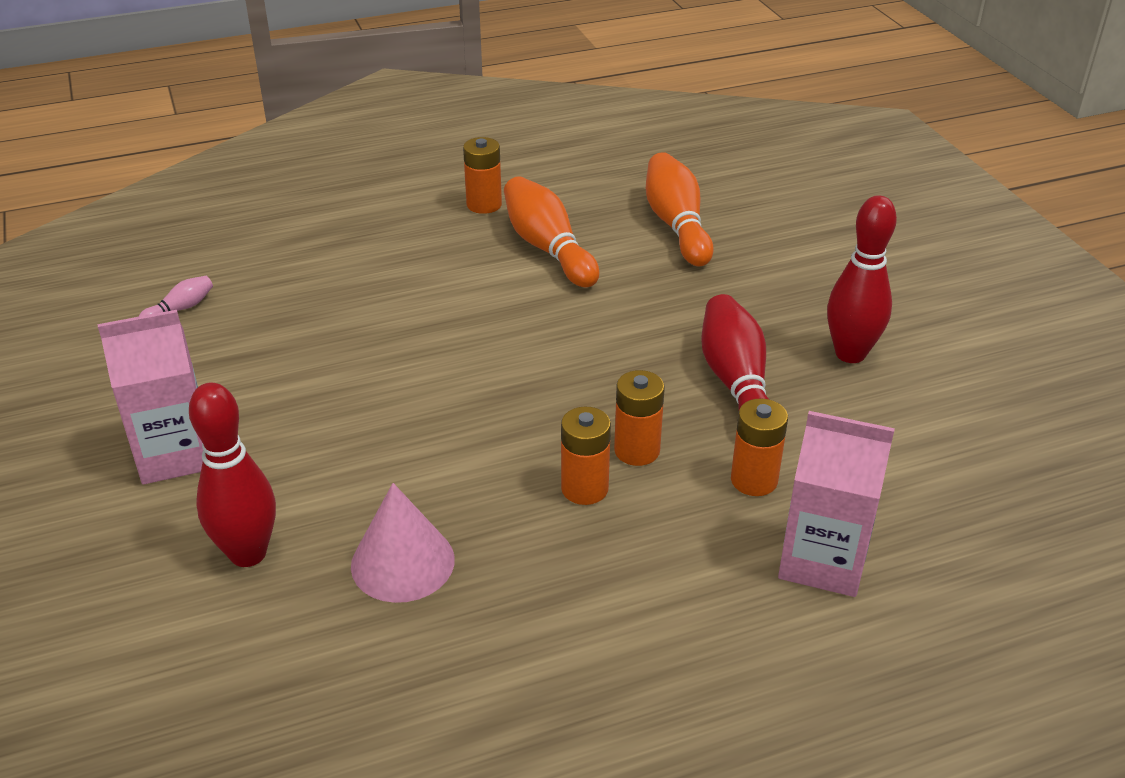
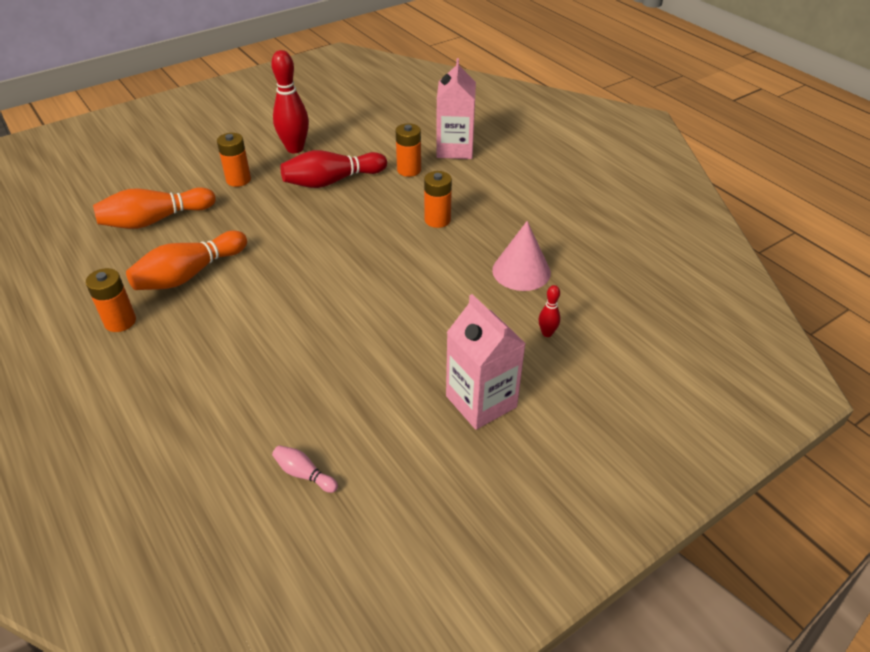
camera: 105 degrees left, 5 degrees up
red bowling pin [189,383,276,567] -> red bowling pin [538,285,560,337], size x0.47
orange battery [614,370,665,466] -> orange battery moved to [217,133,251,187]

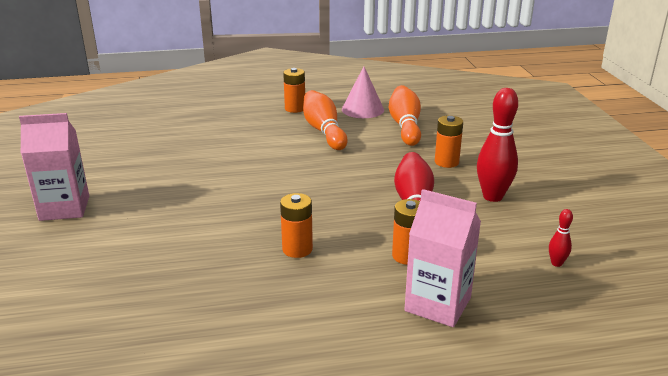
camera: 115 degrees right, 15 degrees down
pink bowling pin [272,445,338,493] -> none
pink cone [492,221,551,291] -> pink cone moved to [342,66,384,118]
red bowling pin [538,285,560,337] -> red bowling pin moved to [549,209,573,267]

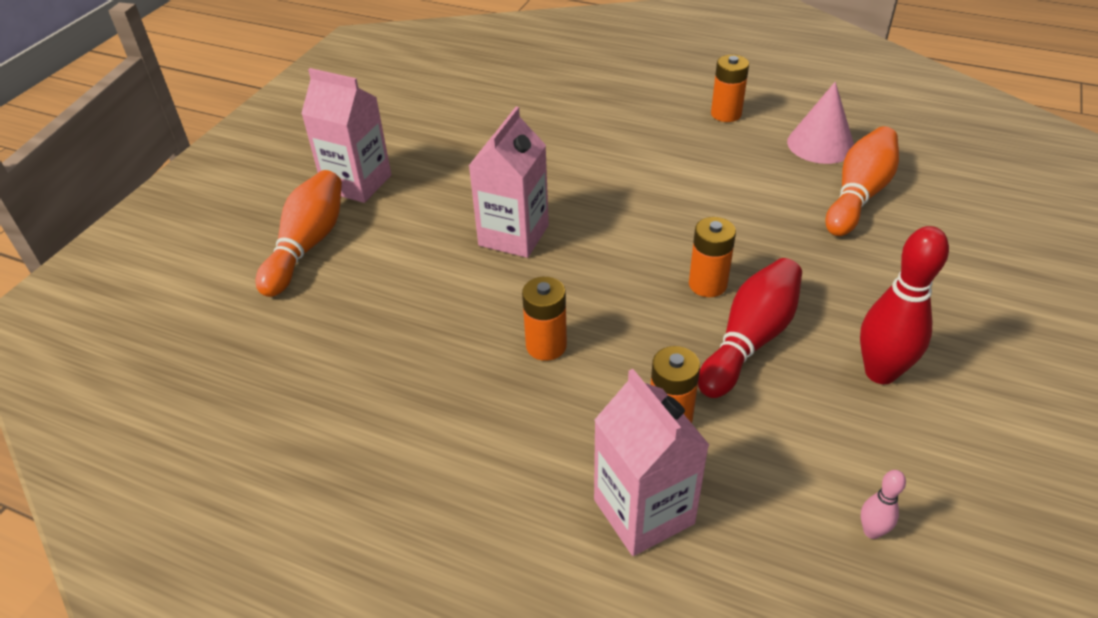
camera: 35 degrees right, 15 degrees up
orange bowling pin [303,90,348,150] -> orange bowling pin moved to [256,170,342,297]
orange battery [435,116,463,168] -> orange battery moved to [689,217,736,297]
red bowling pin [549,209,573,267] -> pink bowling pin [861,470,906,539]
none -> pink carton [469,107,549,258]

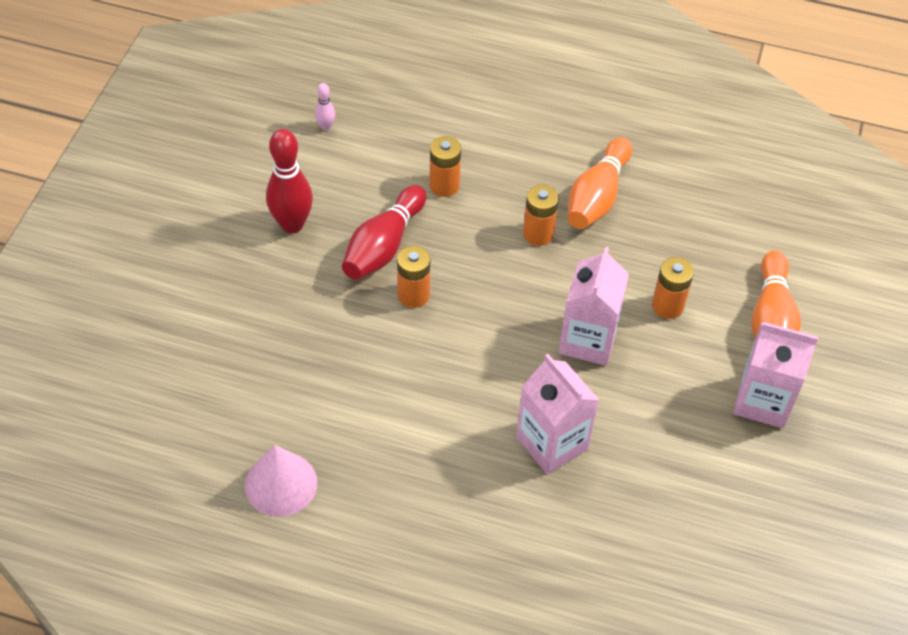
camera: 170 degrees right, 10 degrees up
pink carton [594,369,709,556] -> pink carton moved to [516,354,599,474]
orange battery [711,55,749,122] -> orange battery moved to [652,257,694,319]
orange bowling pin [825,126,899,236] -> orange bowling pin moved to [568,137,632,229]

